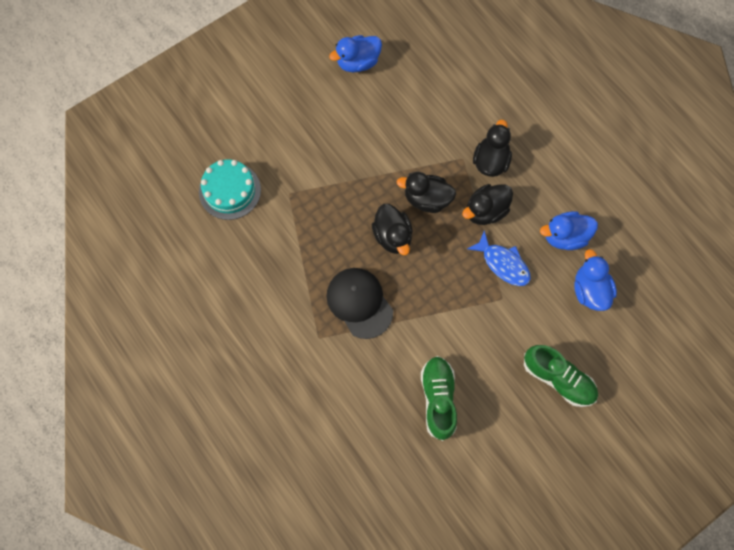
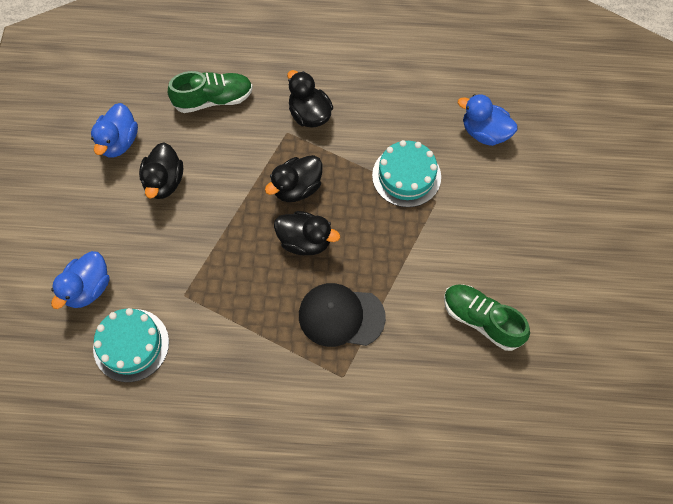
camera: 50 degrees left, 5 degrees down
black duck [462,184,513,225] -> black duck moved to [139,142,183,199]
blue fish [467,231,531,286] -> turquoise cake [372,140,441,207]
green shoe [524,345,598,407] -> green shoe moved to [168,71,253,113]
blue duck [540,211,598,250] -> blue duck moved to [51,251,109,309]

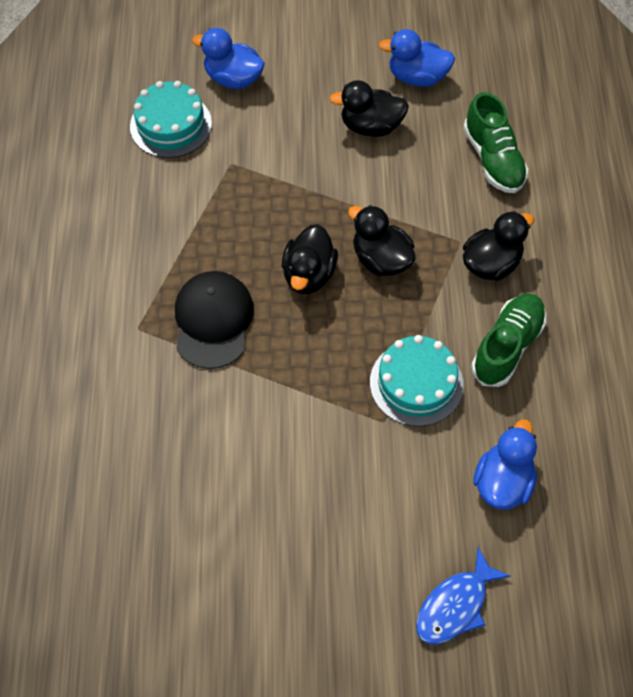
camera: 85 degrees right, 5 degrees down
green shoe [444,284,530,351] -> green shoe moved to [471,293,546,387]
none -> blue fish [416,547,511,644]

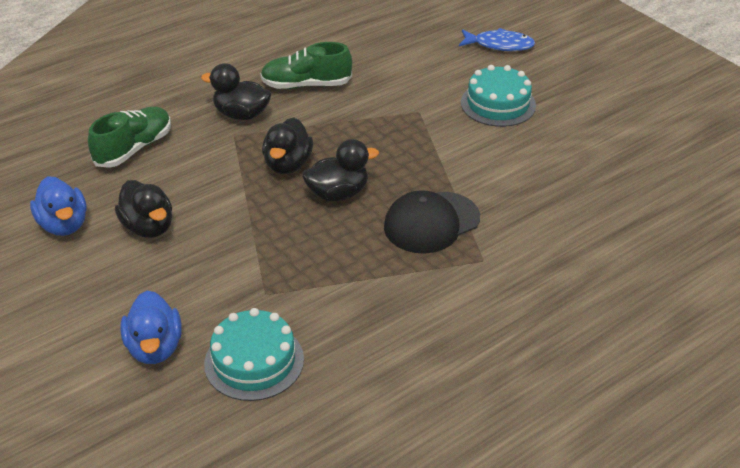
camera: 125 degrees left, 20 degrees down
turquoise cake [370,335,463,427] -> turquoise cake moved to [461,65,536,127]
blue duck [473,419,537,510] -> none

